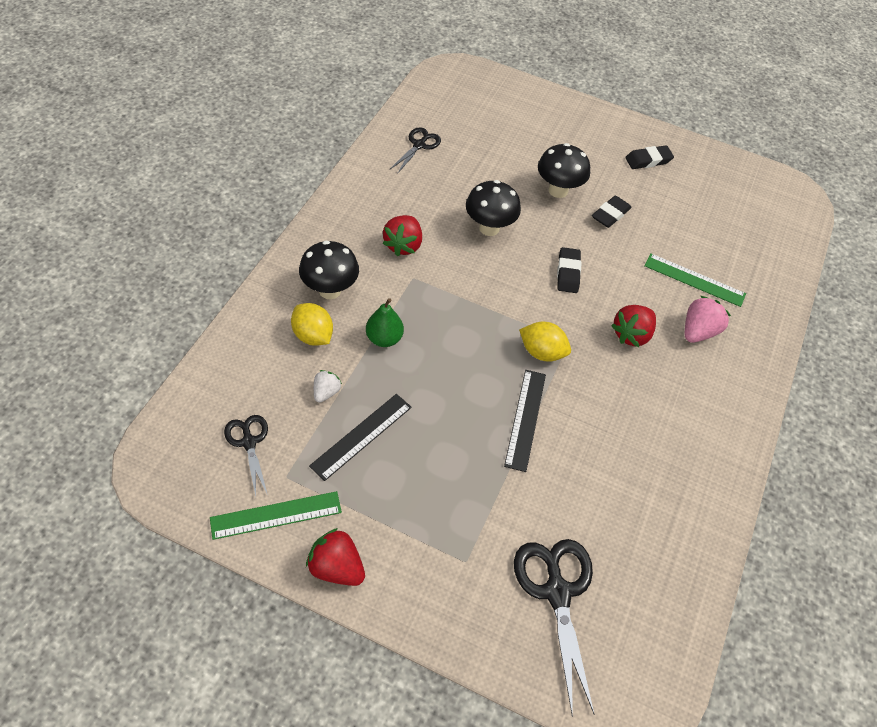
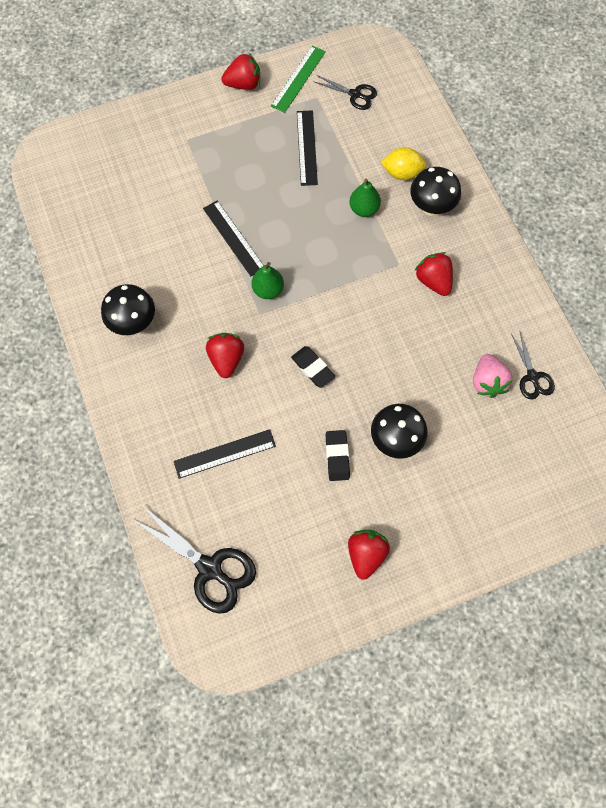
camera: 140 degrees right, 15 degrees up
white strawberry [314,370,342,403] -> none
black mushroom [466,180,521,236] -> black mushroom moved to [101,284,155,335]
black scissors [514,539,594,717] -> black scissors moved to [132,506,256,614]
yellow lemon [519,322,571,362] -> green pear [251,262,284,299]
black eraser [625,145,674,169] -> red strawberry [348,530,390,580]
green ruler [644,253,746,307] -> black ruler [174,429,276,479]
pink strawberry [685,296,731,343] -> pink strawberry moved to [473,354,513,398]

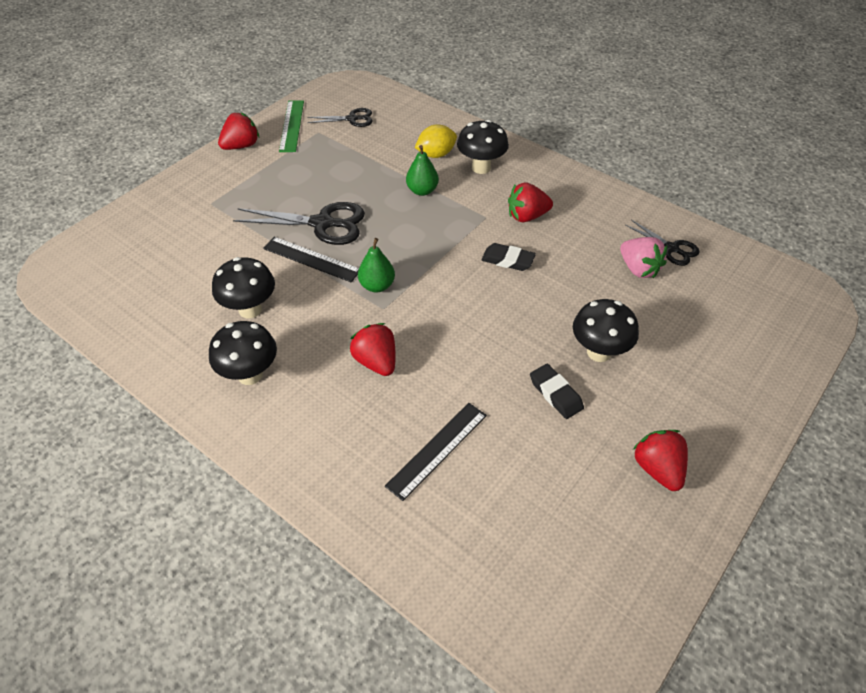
camera: 30 degrees left, 20 degrees down
black scissors [132,506,256,614] -> black scissors moved to [233,202,365,245]
black eraser [291,346,335,388] -> black eraser moved to [481,243,536,271]
black ruler [297,110,318,186] -> none
red strawberry [415,252,453,296] -> red strawberry turned 45 degrees counterclockwise [508,182,553,222]
none -> black mushroom [212,257,275,318]

